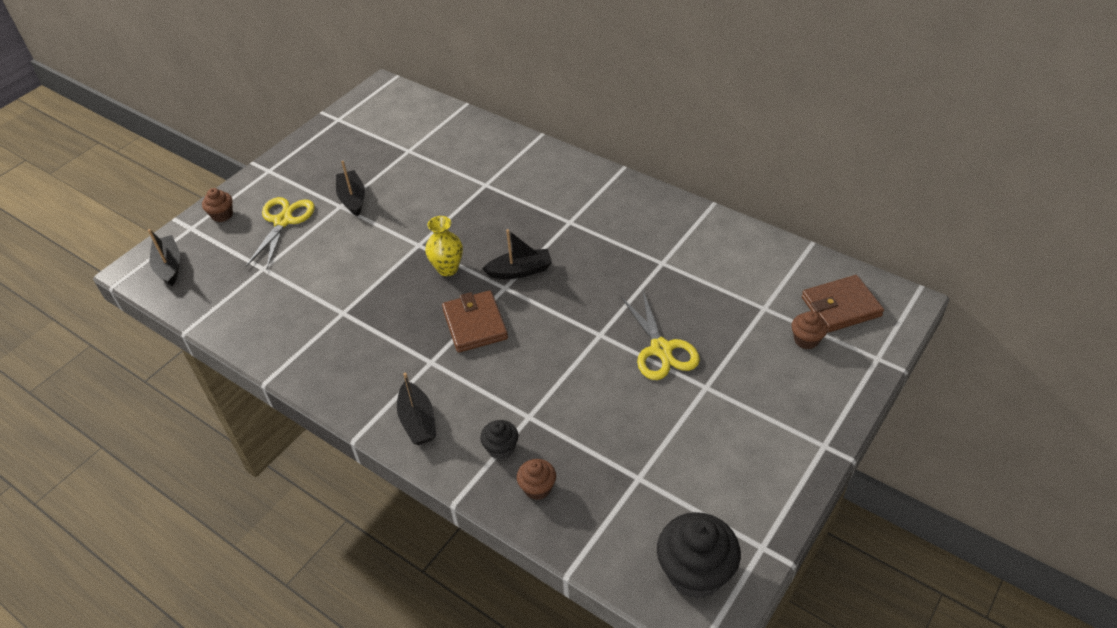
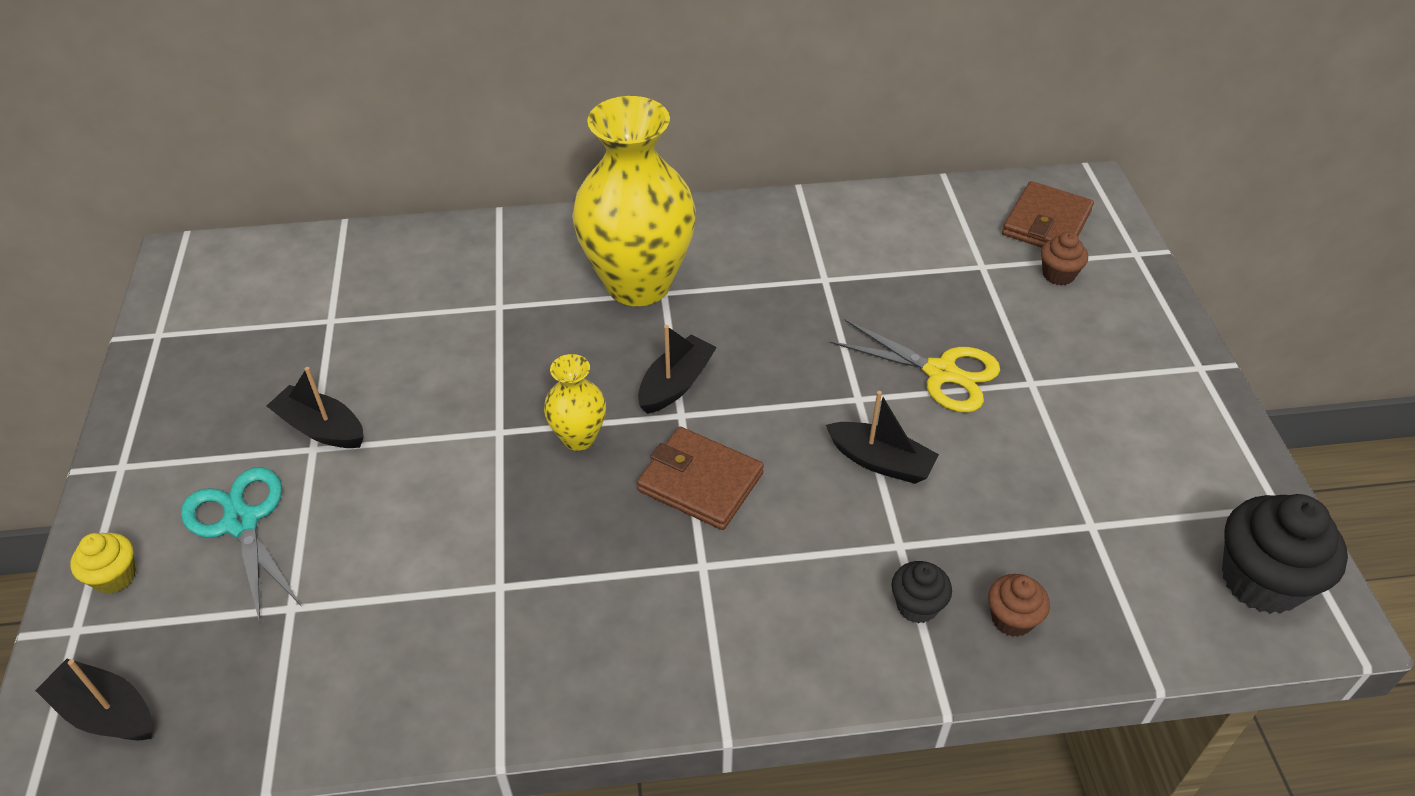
camera: 45 degrees left, 0 degrees up
brown cupcake [202,188,233,222] -> yellow cupcake [70,533,136,594]
yellow scissors [246,197,315,270] -> turquoise scissors [181,467,301,623]
black boat [397,373,436,445] -> black boat moved to [826,391,939,484]
none -> yellow vase [572,96,696,306]

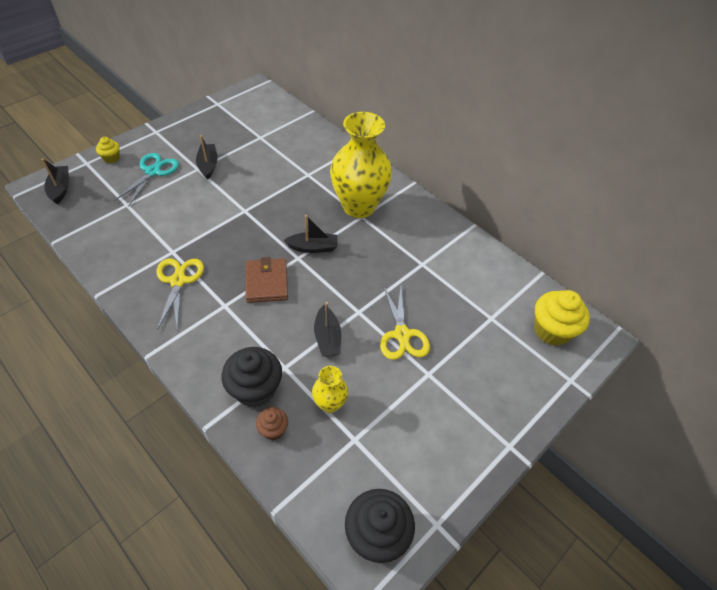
camera: 50 degrees right, 5 degrees up
yellow vase [544,354,606,451] -> yellow vase moved to [312,366,348,413]
black cupcake [891,561,952,624] -> black cupcake [221,347,282,408], size x1.91
brown wallet [1002,181,1094,248] -> yellow cupcake [534,290,590,346]
brown cupcake [1041,232,1088,285] -> none
none -> yellow scissors [156,259,204,331]

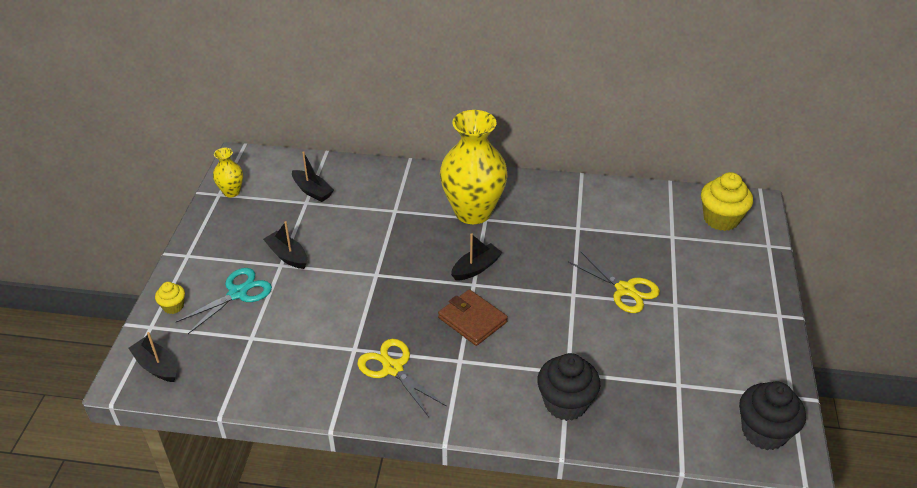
camera: 35 degrees left, 10 degrees down
turquoise scissors [114,153,179,207] -> turquoise scissors turned 60 degrees clockwise [176,268,272,334]
brown cupcake [256,407,288,440] -> none
yellow vase [312,366,348,413] -> yellow vase moved to [213,148,243,197]
black boat [314,302,341,357] -> black boat moved to [292,151,334,202]

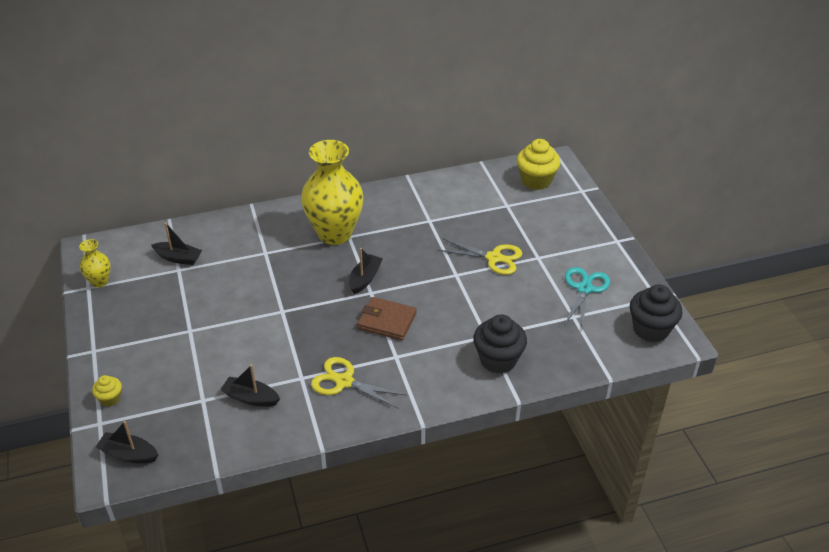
camera: 25 degrees left, 0 degrees up
turquoise scissors [176,268,272,334] -> turquoise scissors moved to [564,267,610,331]
black boat [263,221,307,269] -> black boat moved to [220,364,280,407]

